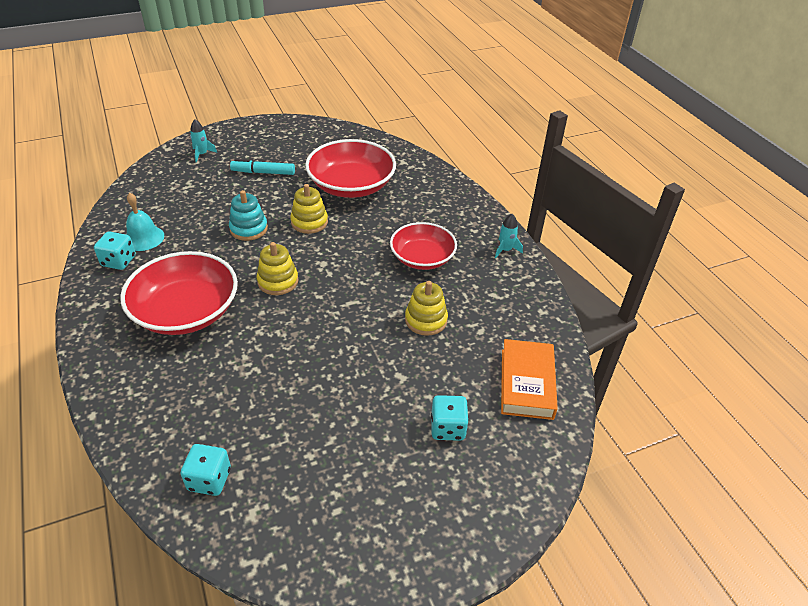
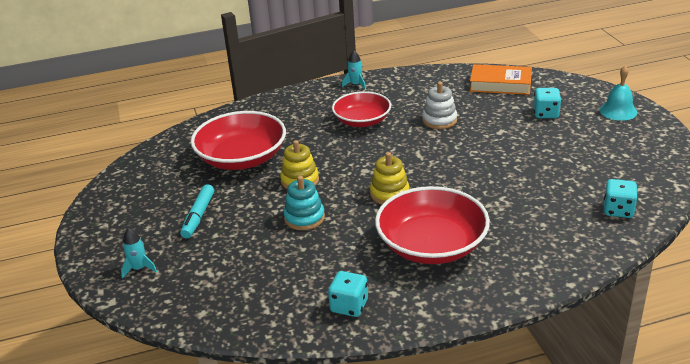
camera: 80 degrees left, 10 degrees down
turquoise bell [126,193,164,251] -> turquoise bell moved to [600,65,638,121]
yellow stacking toy [405,281,448,336] -> white stacking toy [422,82,457,129]

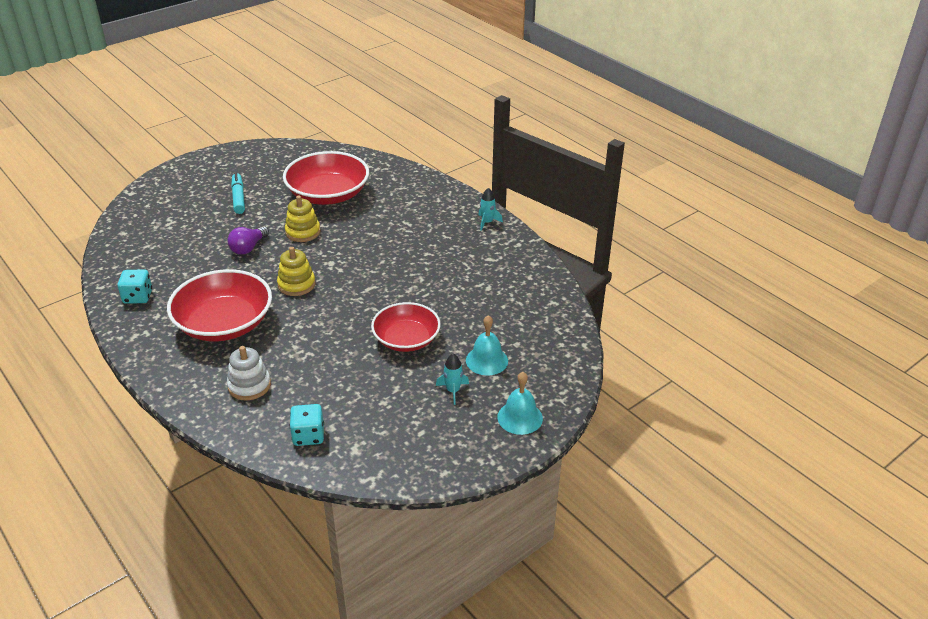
camera: 65 degrees right, 5 degrees up
turquoise rocket [121,228,157,278] -> turquoise rocket moved to [436,354,469,405]
turquoise marker [180,184,214,239] -> turquoise marker turned 90 degrees clockwise [231,173,245,214]
turquoise stacking toy [283,176,325,230] -> purple light bulb [227,226,269,255]
red bowl [332,91,391,127] -> red bowl moved to [371,302,441,352]
white stacking toy [422,82,457,129] -> white stacking toy moved to [227,346,271,400]
orange book [470,64,532,95] -> none
turquoise dice [534,88,561,118] -> turquoise bell [466,315,508,375]

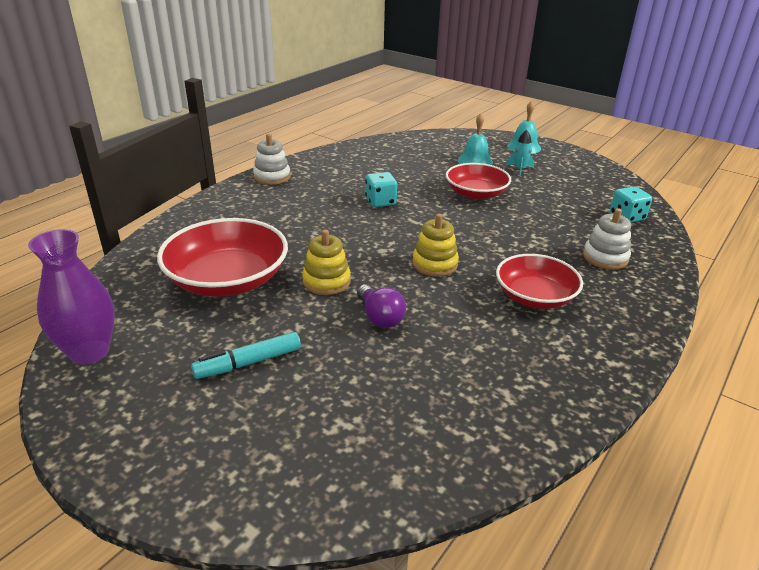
camera: 105 degrees left, 5 degrees down
turquoise dice [117,269,152,304] -> turquoise dice moved to [365,172,397,207]
red bowl [167,269,272,341] -> red bowl [496,254,583,309], size x0.66
purple light bulb [227,226,269,255] -> purple light bulb turned 45 degrees clockwise [357,285,406,328]
turquoise rocket [478,188,503,230] -> white stacking toy [253,134,290,185]
none -> purple vase [28,229,115,365]

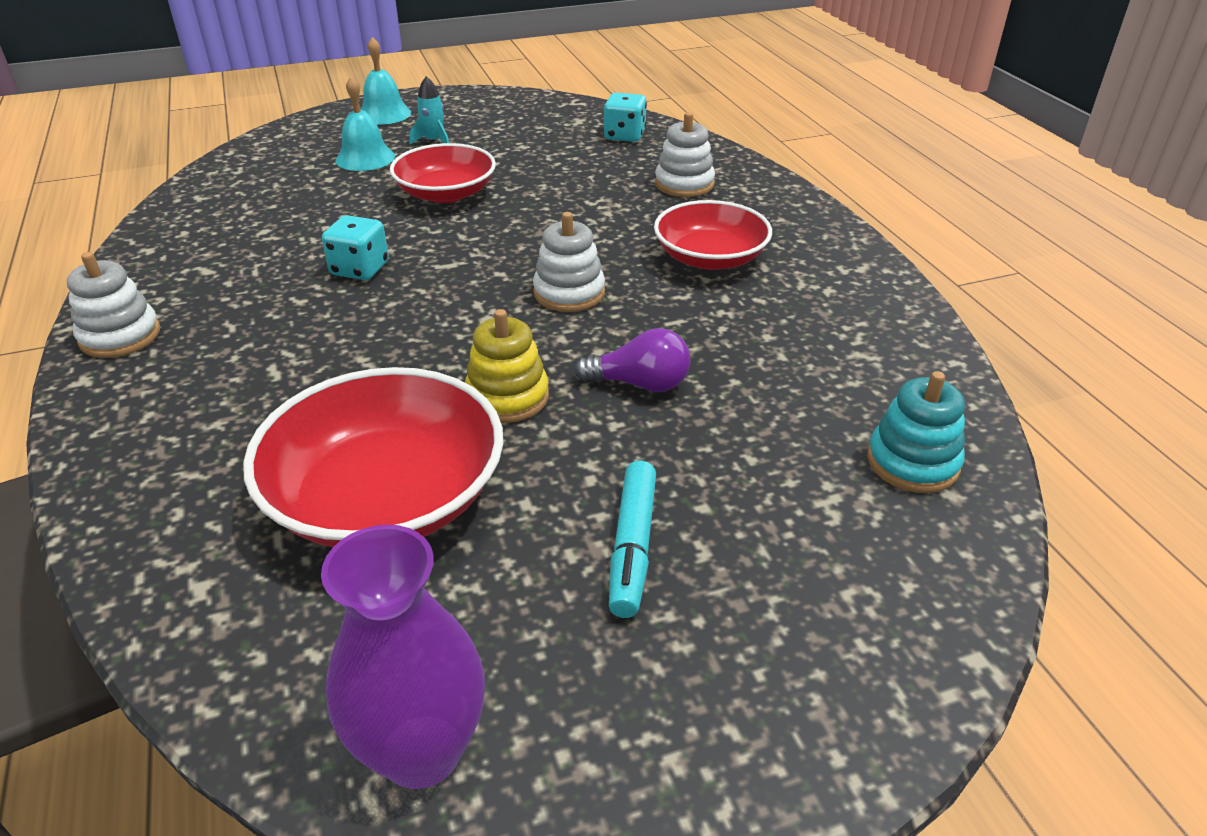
camera: 55 degrees left, 5 degrees up
yellow stacking toy [412,214,459,276] -> white stacking toy [533,212,605,312]
none -> turquoise stacking toy [867,371,965,493]

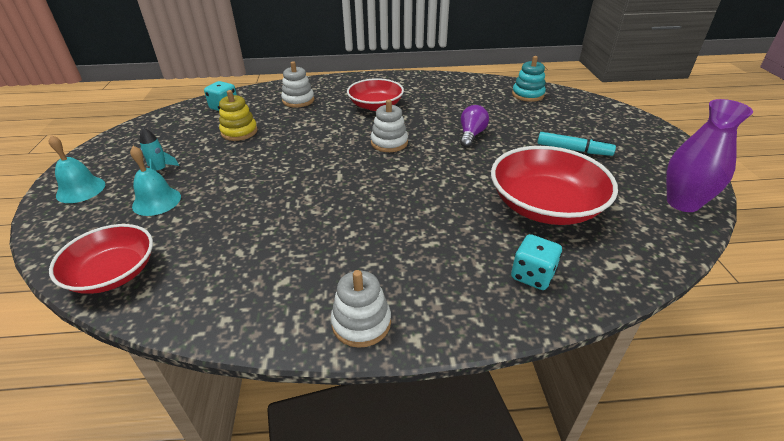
camera: 75 degrees left, 0 degrees up
turquoise dice [322,215,389,280] -> turquoise dice moved to [511,234,562,290]
red bowl [390,143,496,203] -> red bowl moved to [49,224,153,294]
yellow stacking toy [465,309,549,423] -> yellow stacking toy moved to [219,90,258,141]

